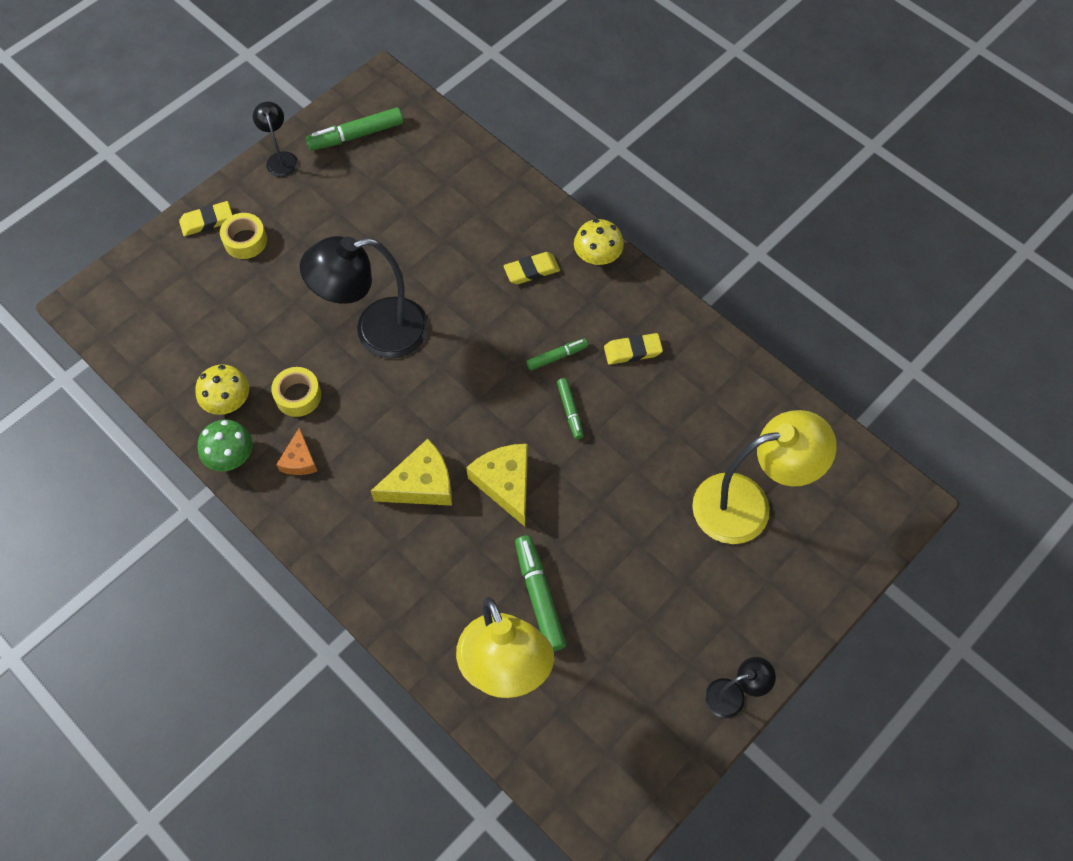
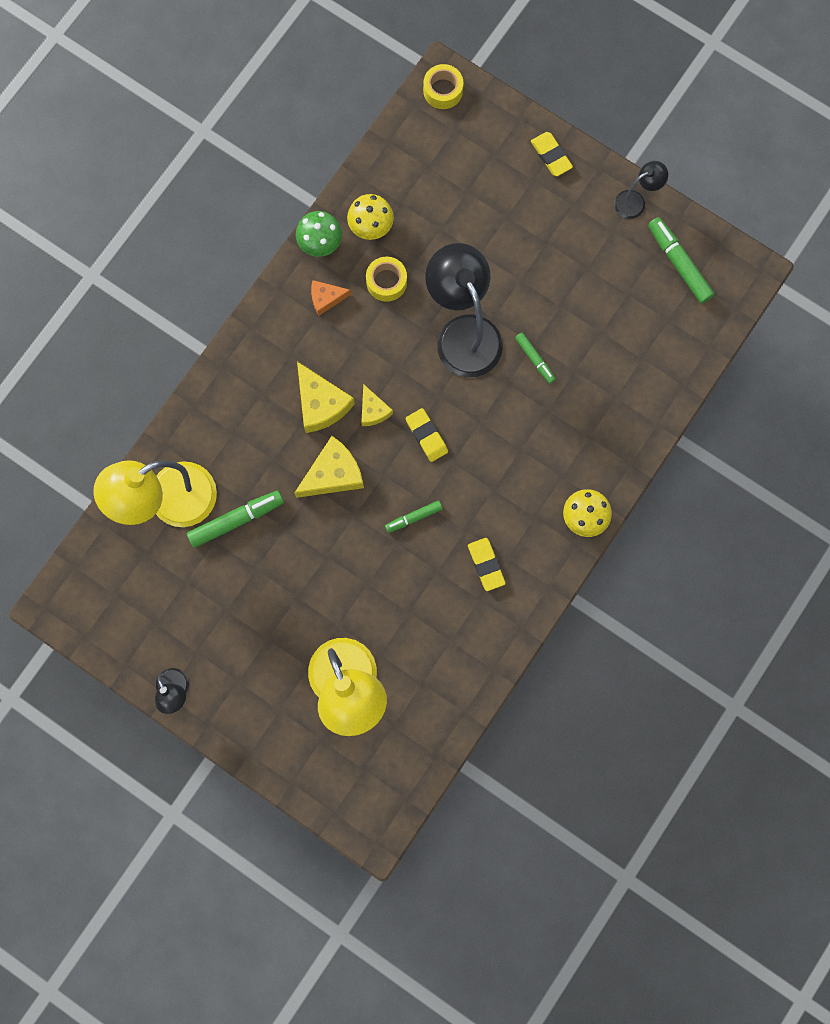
camera: 80 degrees right, 15 degrees up
yellow tape [220,213,267,259] -> yellow tape moved to [423,64,463,109]
yellow eraser [504,252,560,284] -> yellow eraser moved to [406,408,448,462]
green marker [526,338,588,371] -> green marker moved to [515,332,556,384]
none -> yellow cheese [361,384,393,426]

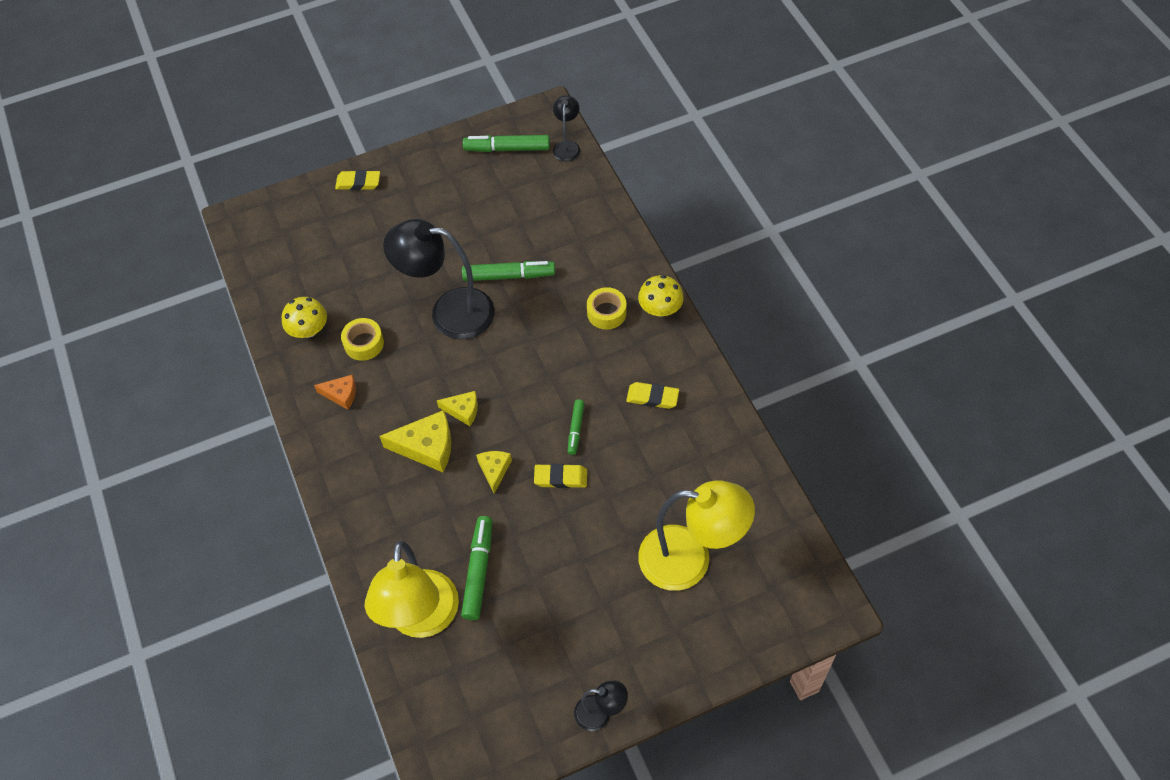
camera: 55 degrees left, 20 degrees down
yellow cheese [294,436,364,498] -> yellow cheese [476,451,512,494], size x0.59
green mushroom [296,211,342,257] -> none
orange cheese [311,280,351,316] -> orange cheese turned 105 degrees counterclockwise [314,374,356,410]
yellow eraser [406,408,448,462] -> yellow eraser moved to [534,464,587,488]
yellow tape [423,64,463,109] -> yellow tape moved to [587,287,627,330]
green marker [515,332,556,384] -> green marker [462,261,555,281], size x1.68
black lamp [614,161,668,219] -> black lamp moved to [553,95,580,162]

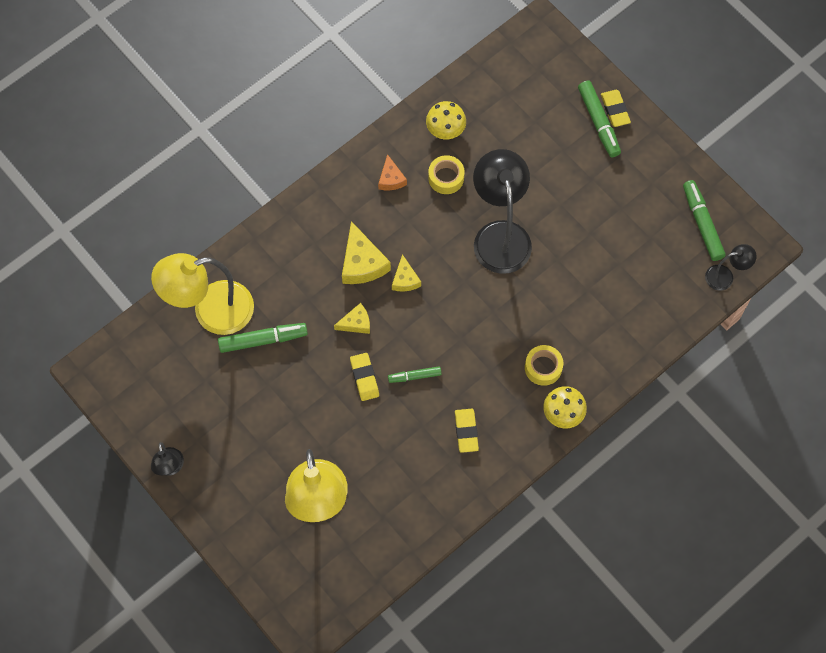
camera: 70 degrees right, 10 degrees up
green marker [462,261,555,281] -> green marker moved to [578,81,621,157]

